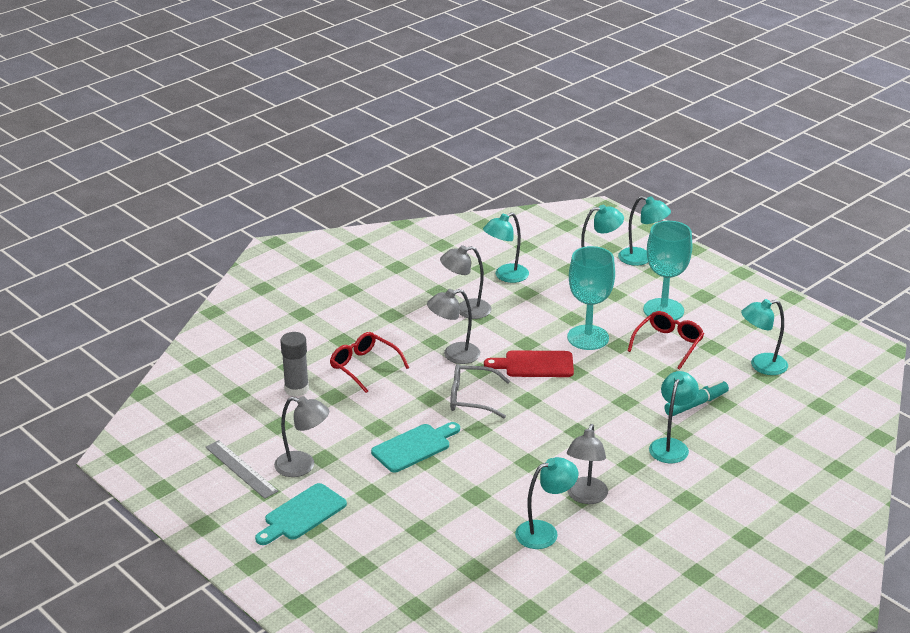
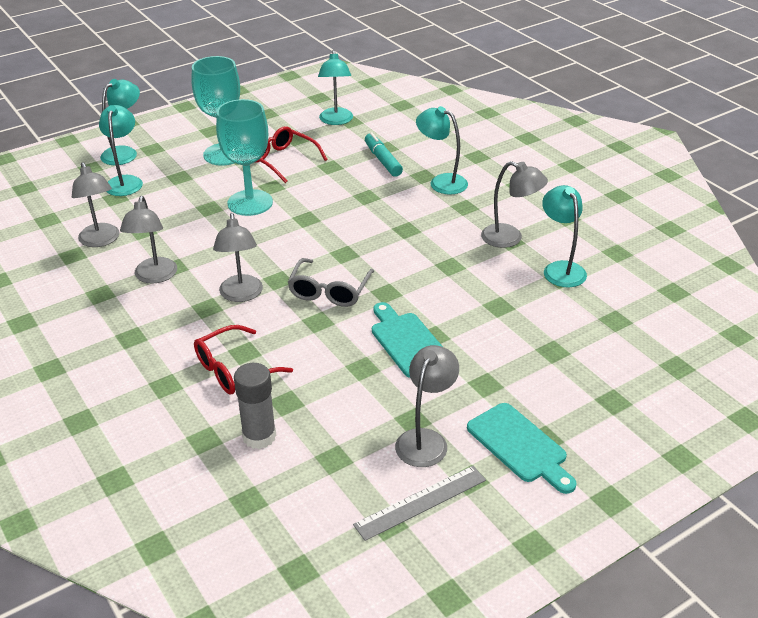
camera: 80 degrees left, 5 degrees up
turquoise lamp [483,212,529,283] -> grey lamp [72,162,119,247]
red cutting board [484,350,574,377] -> none

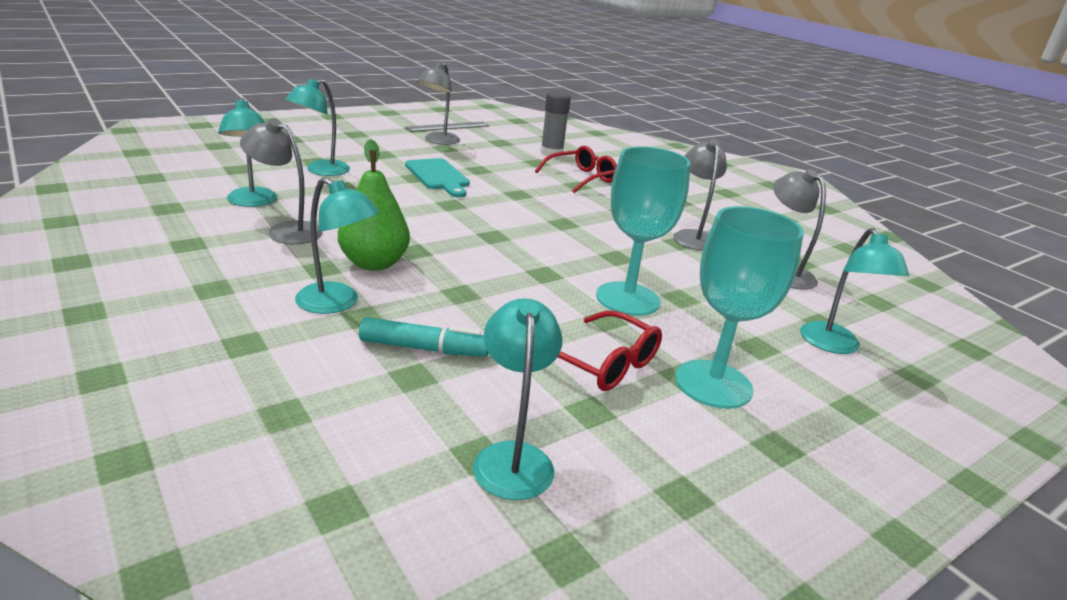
camera: 175 degrees right, 10 degrees down
turquoise lamp [100,79,140,165] -> turquoise lamp moved to [285,79,350,176]
grey lamp [213,213,263,302] -> none
grey glasses [287,258,374,307] -> none
turquoise marker [365,132,403,177] -> turquoise marker turned 60 degrees counterclockwise [359,317,488,357]
turquoise cutting board [467,403,577,494] -> none
none -> green pear [338,139,410,271]

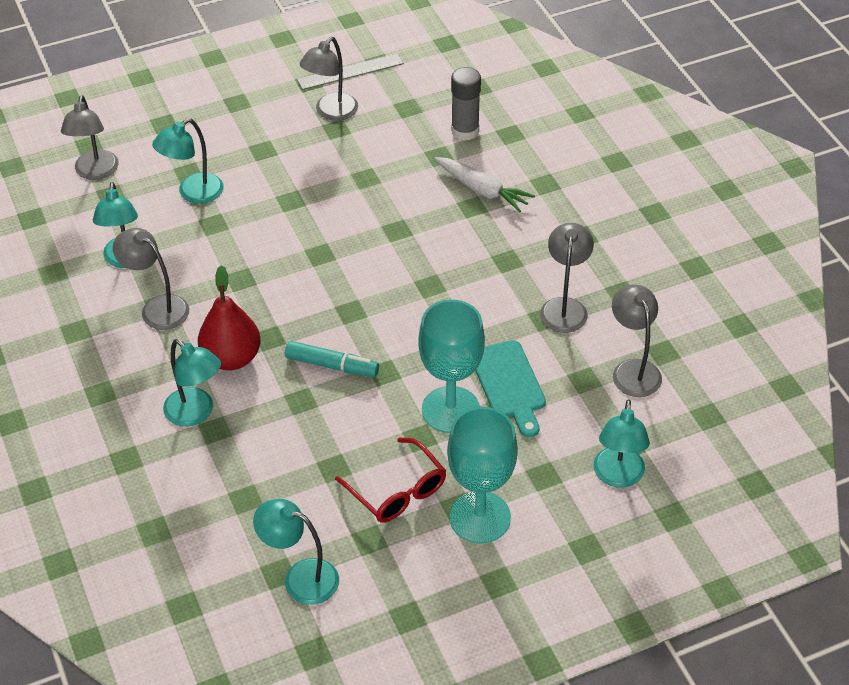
camera: 15 degrees right, 20 degrees up
green pear [338,139,410,271] -> red pear [198,265,261,370]
turquoise marker [359,317,488,357] -> turquoise marker moved to [285,341,379,377]
turquoise cutting board [405,158,470,198] -> turquoise cutting board moved to [475,340,546,437]
turquoise lamp [473,298,563,500] -> turquoise lamp turned 75 degrees counterclockwise [253,499,339,605]
red glasses [535,146,617,193] -> white carrot [434,157,535,212]
none -> grey lamp [61,95,119,180]

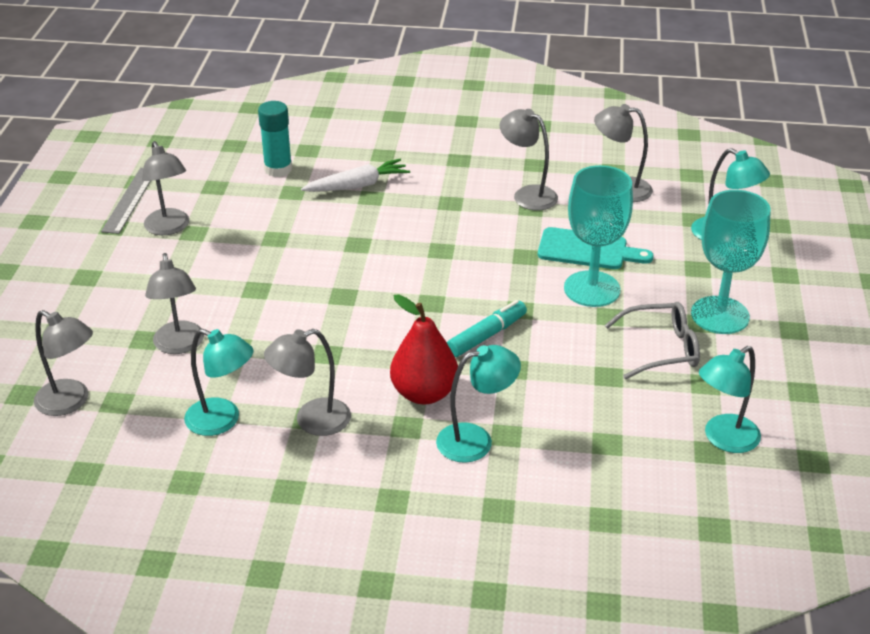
camera: 60 degrees left, 10 degrees down
turquoise lamp [152,118,224,204] -> grey lamp [145,253,204,354]
red glasses [335,438,446,523] -> grey glasses [605,302,700,379]
grey glue stick [451,67,481,141] -> turquoise glue stick [258,101,292,177]

